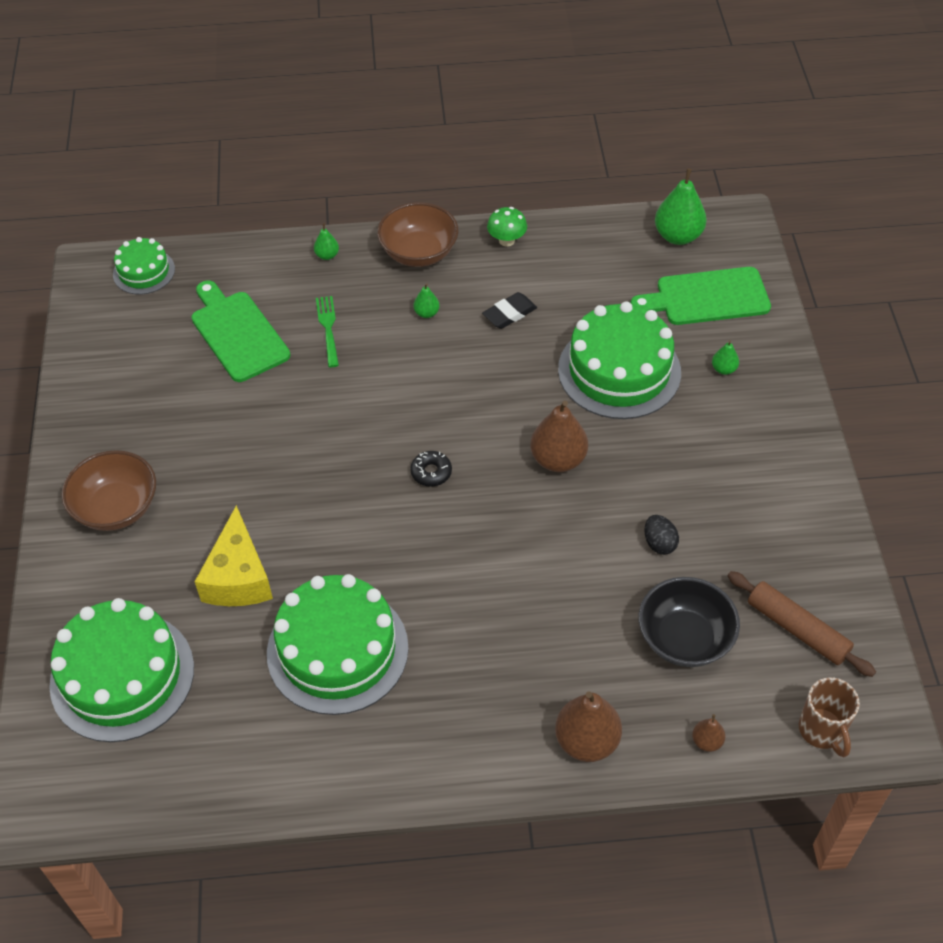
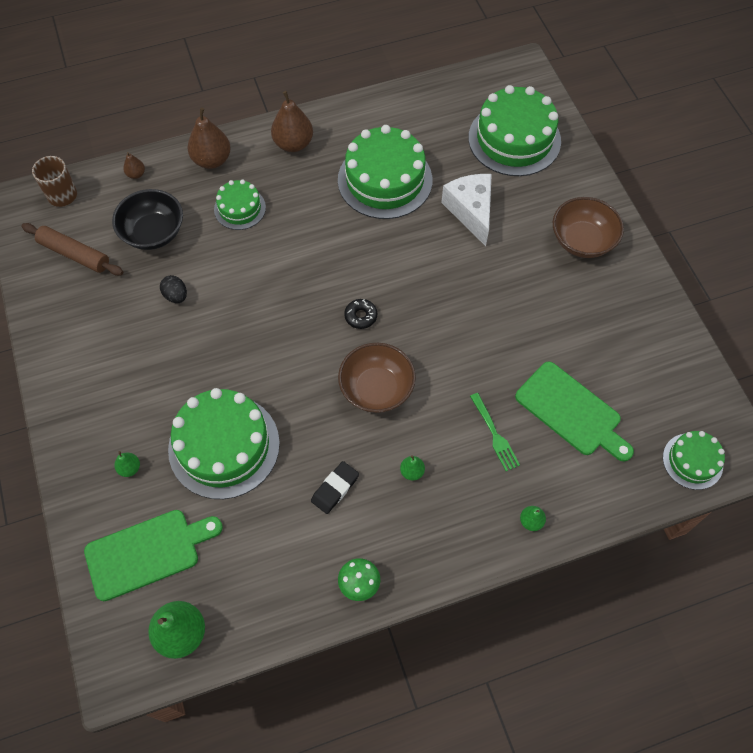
camera: 165 degrees right, 10 degrees up
yellow cheese [194,505,273,606] -> white cheese [441,174,492,246]
brown bowl [377,202,459,267] -> brown bowl moved to [338,343,416,413]
brown pear [530,401,588,472] -> brown pear moved to [271,91,313,152]
none -> green cake [214,180,266,230]

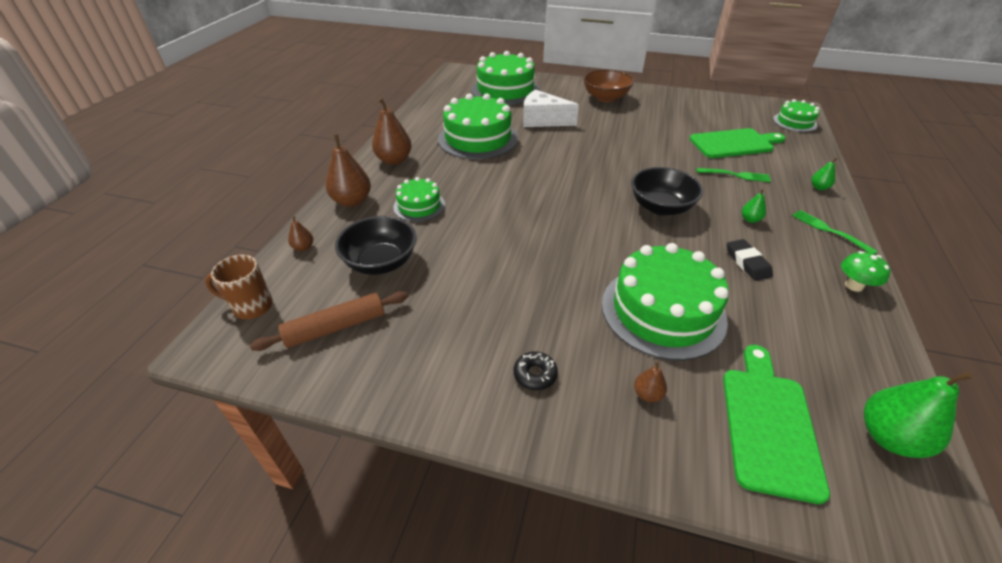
camera: 55 degrees left, 20 degrees down
green pear [115,451,140,477] -> brown pear [634,361,667,402]
black egg [160,275,187,303] -> none
brown bowl [338,343,416,413] -> black bowl [631,167,703,216]
black donut [344,299,377,329] -> black donut moved to [514,352,558,390]
none -> green fork [792,210,878,255]

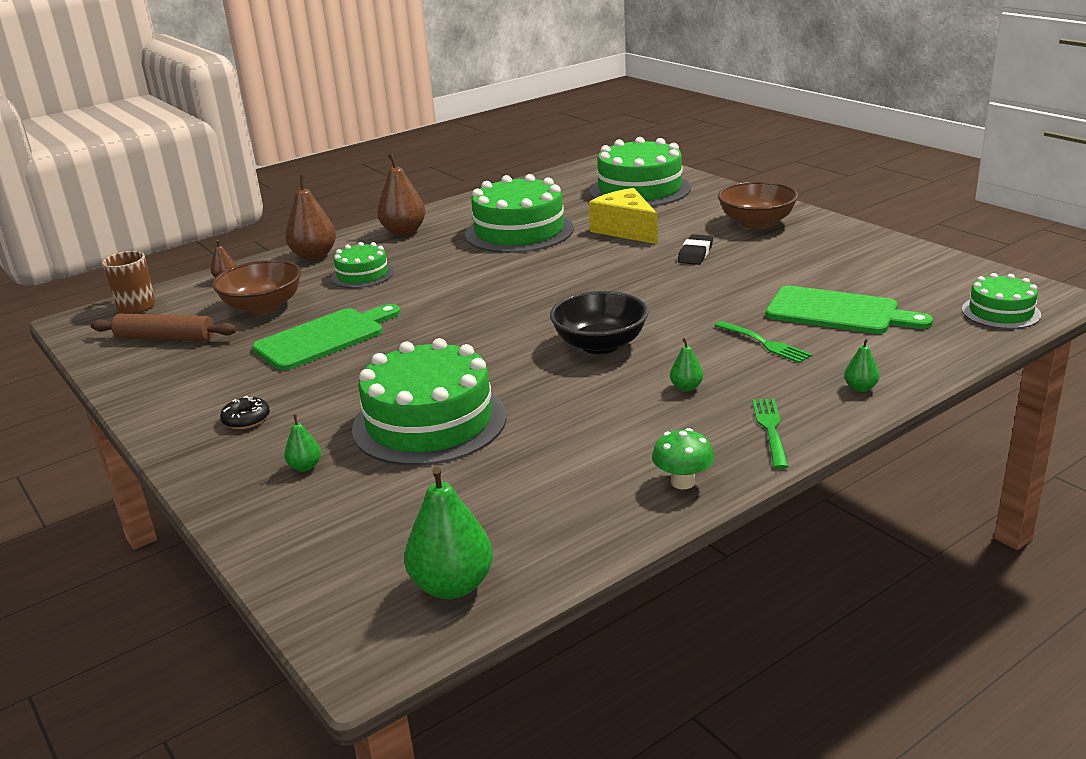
camera: 40 degrees right, 15 degrees down
black bowl [335,216,417,275] -> brown bowl [213,260,301,315]
white cheese [523,89,579,127] -> yellow cheese [589,188,658,244]
brown pear [634,361,667,402] -> green pear [284,414,321,472]
green cutting board [723,345,830,504] -> green cutting board moved to [252,304,400,370]
black eraser [727,239,773,281] -> black eraser moved to [678,234,713,265]

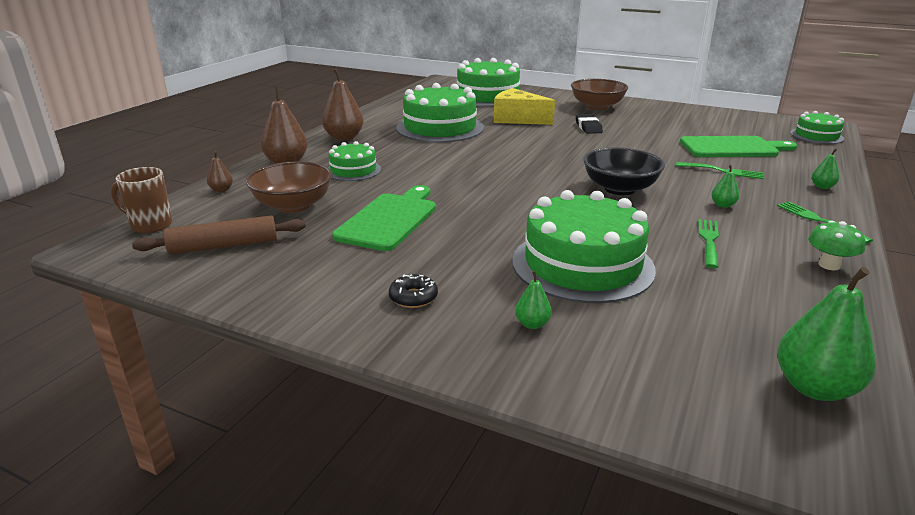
camera: 30 degrees left, 0 degrees up
none -> green fork [698,219,719,268]

